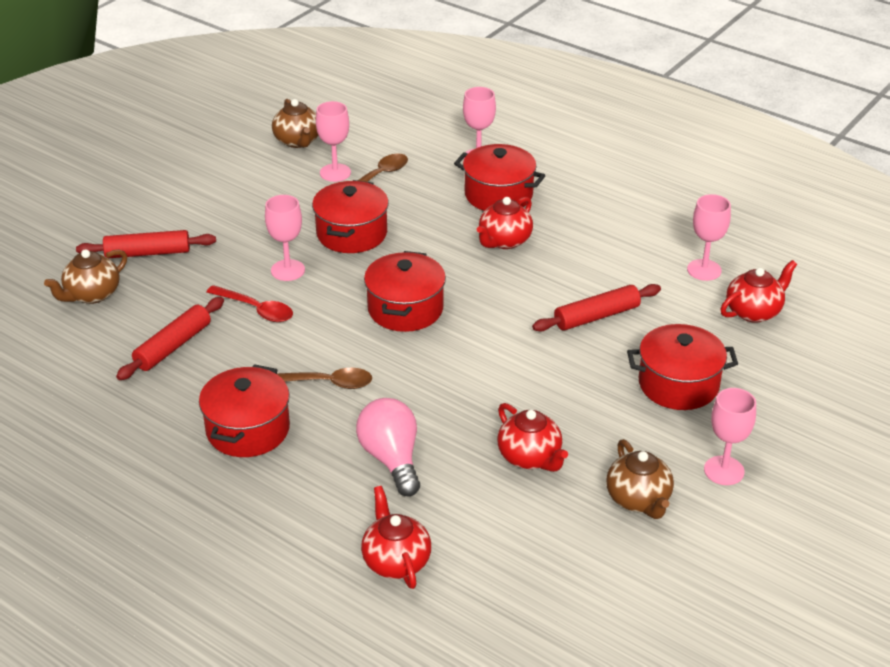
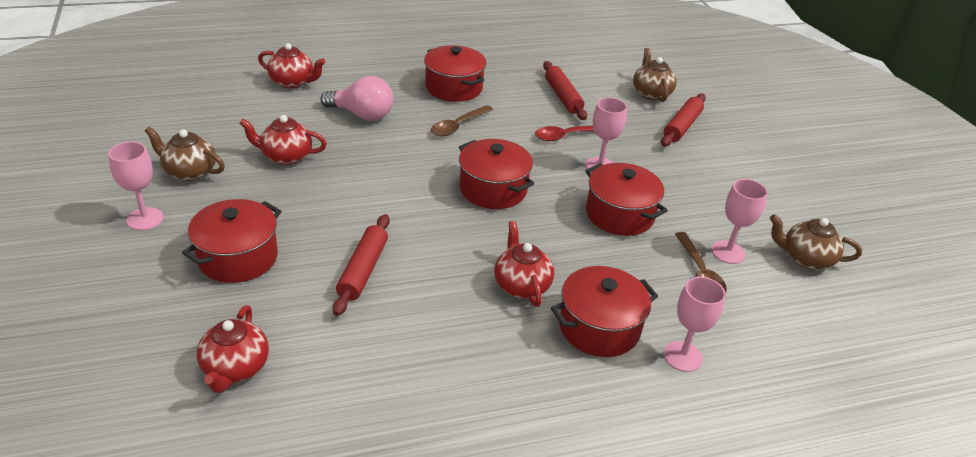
camera: 125 degrees right, 0 degrees up
pink goblet [687,194,731,281] -> none

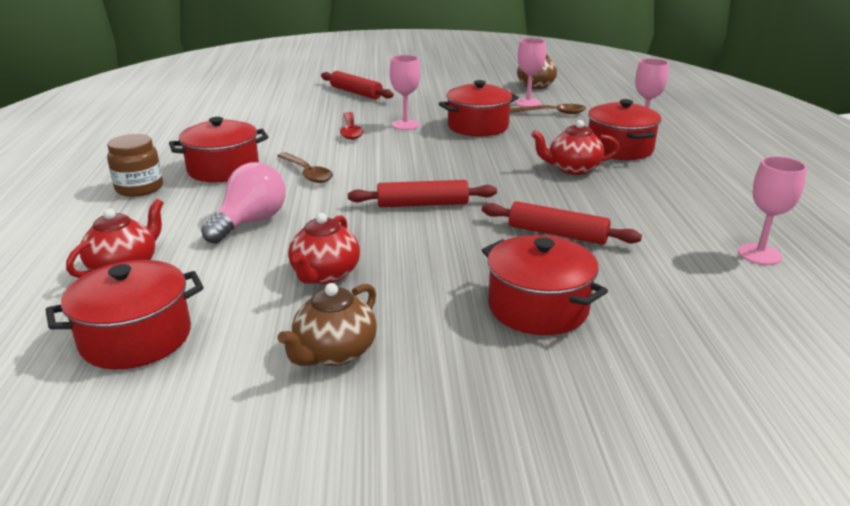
camera: 75 degrees left, 10 degrees down
pink goblet [108,142,164,230] -> pink goblet moved to [738,156,807,265]
red teapot [197,305,269,393] -> none
red pot [459,139,534,209] -> red pot moved to [46,260,204,369]
red rolling pin [543,61,587,120] -> red rolling pin moved to [348,180,497,207]
brown teapot [633,48,677,102] -> none
none -> brown jar [107,134,163,197]

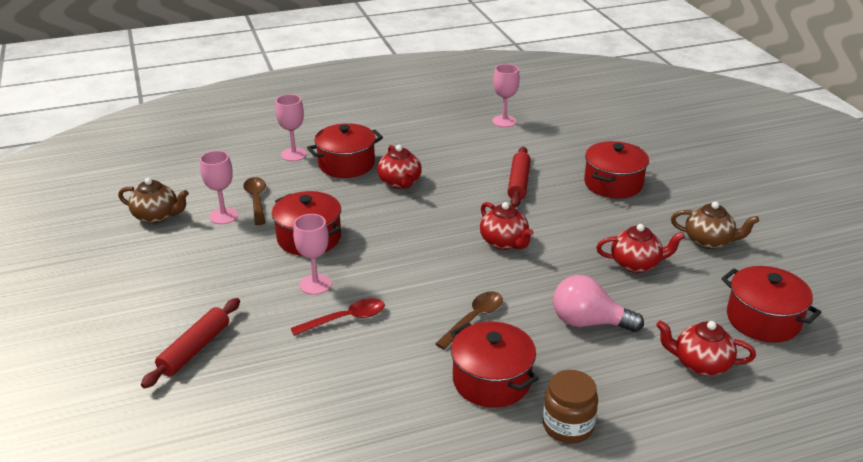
camera: 105 degrees left, 5 degrees up
red rolling pin [348,180,497,207] -> red teapot [480,202,534,250]

